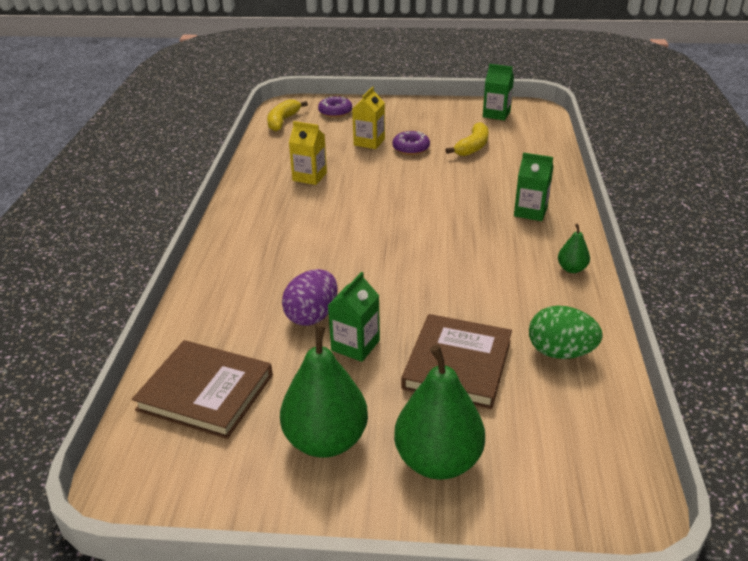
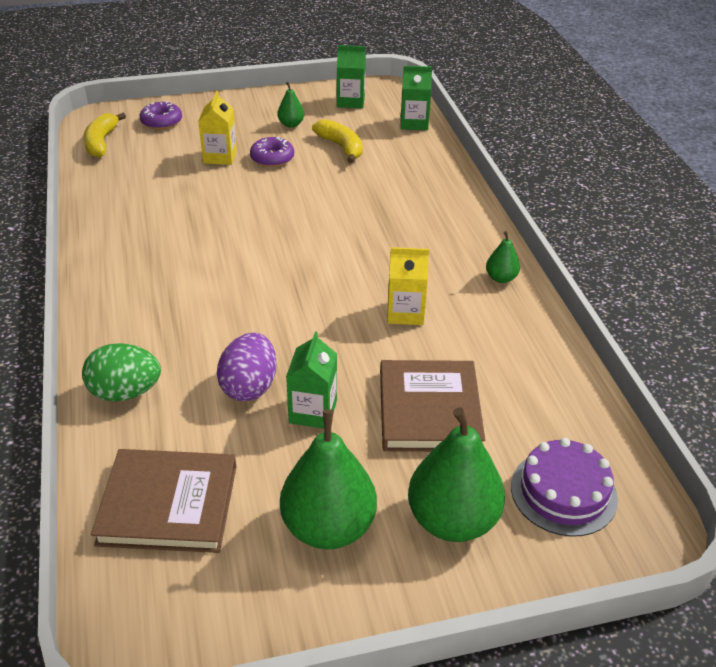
camera: 20 degrees left, 5 degrees up
yellow carton [289,121,327,185] -> yellow carton moved to [387,247,429,325]
yellow banana [446,122,489,156] -> yellow banana turned 45 degrees counterclockwise [312,119,363,163]
green carton [514,153,553,221] -> green carton moved to [401,66,432,130]
green egg [529,306,603,359] -> green egg moved to [82,343,161,402]
none -> green pear [277,82,304,128]
none -> purple cake [511,438,618,537]

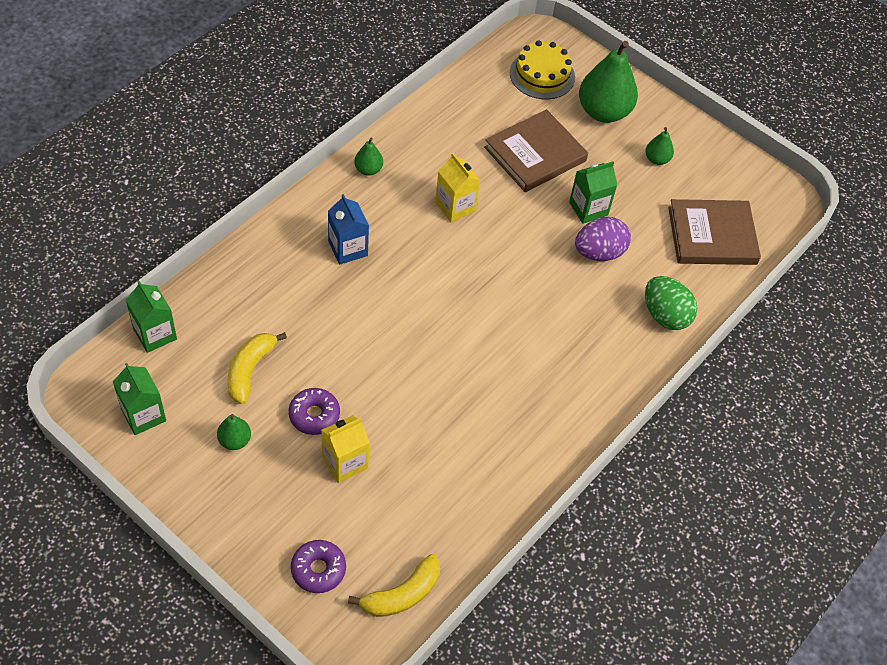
camera: 130 degrees left, 15 degrees up
brown book [91,449,236,553] -> brown book turned 60 degrees counterclockwise [668,199,761,265]
green pear [280,409,377,549] -> green pear [646,127,674,165], size x0.47
purple cake [511,438,618,537] -> yellow cake [510,40,575,99]
none -> blue carton [328,194,369,265]

